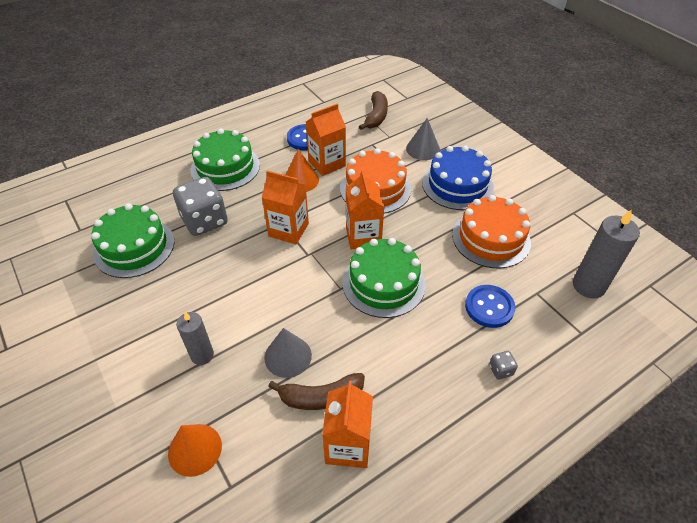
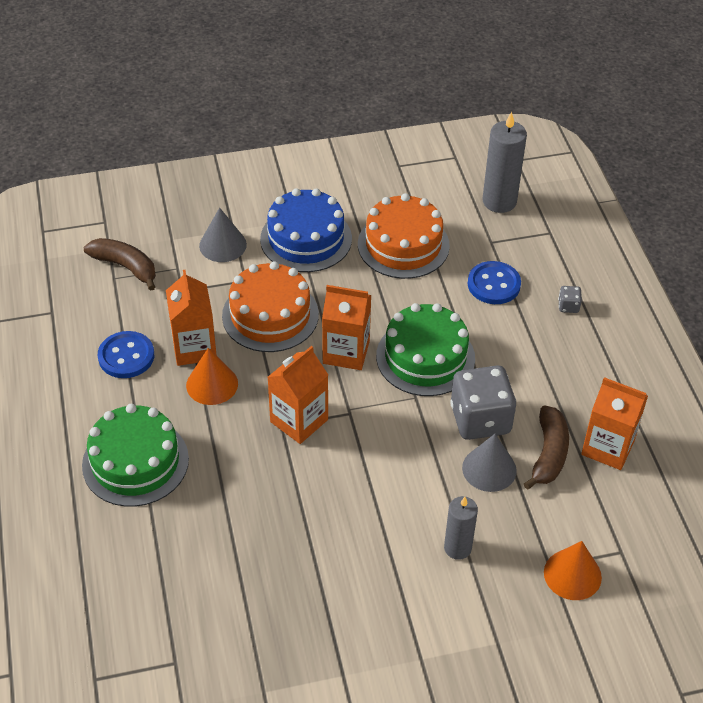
camera: 70 degrees left, 0 degrees up
green cake [91,203,175,278] -> none
grey dice [173,177,228,236] -> grey dice moved to [450,365,516,440]

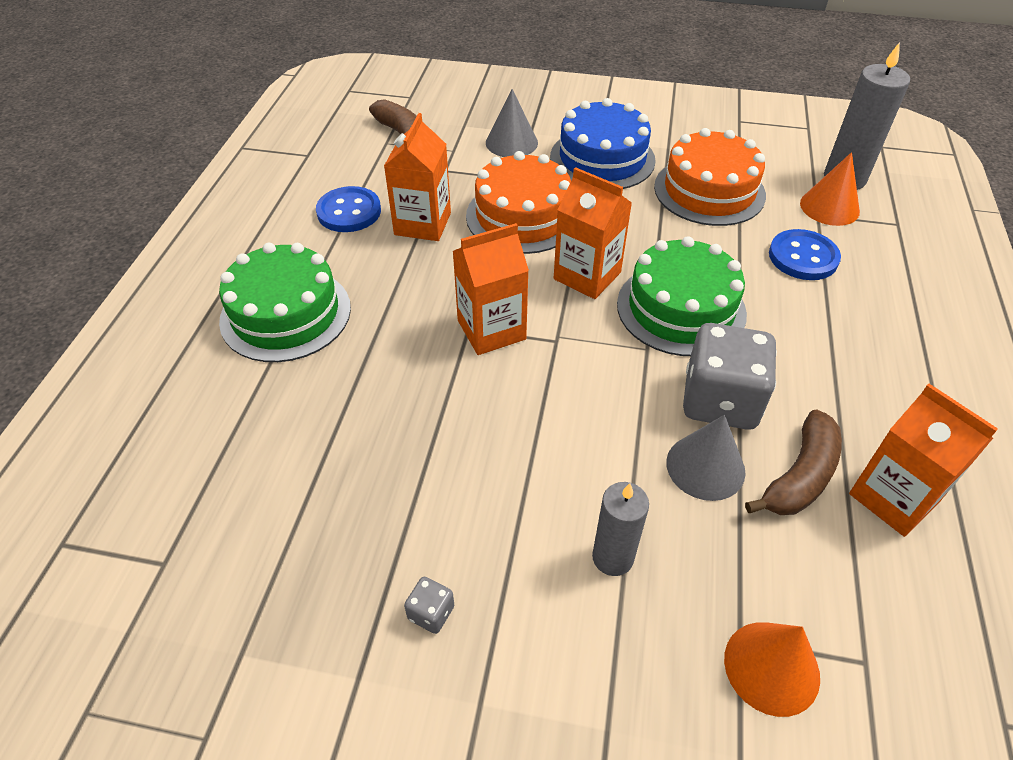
camera: 25 degrees right, 0 degrees up
orange cone [186,348,238,405] -> orange cone moved to [800,152,860,226]
grey dice [558,286,582,313] -> grey dice moved to [404,577,454,634]

